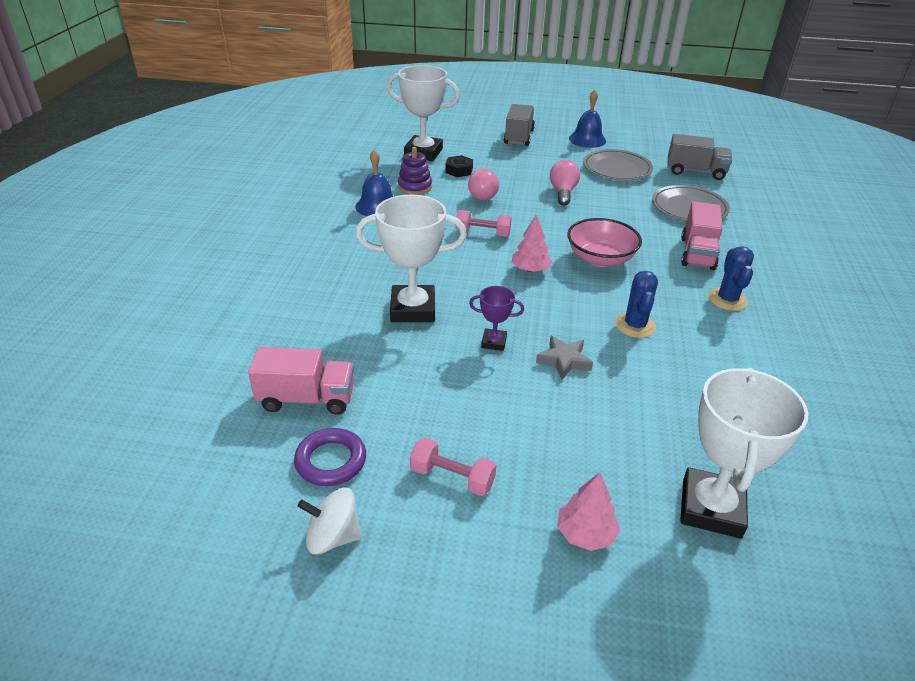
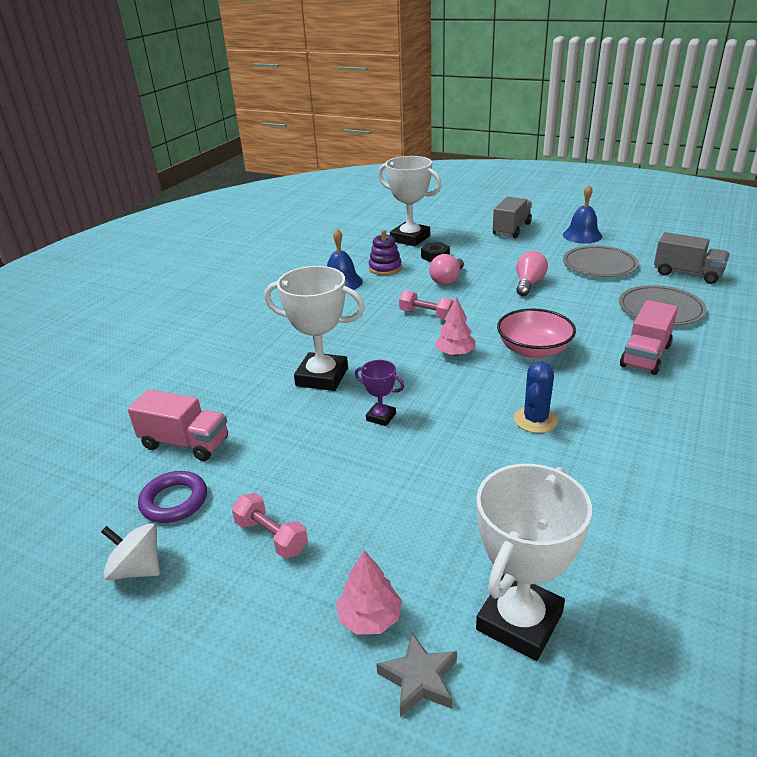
camera: 20 degrees right, 5 degrees down
grey star [536,336,593,380] -> grey star moved to [377,633,457,717]
blue cactus [708,246,754,311] -> none

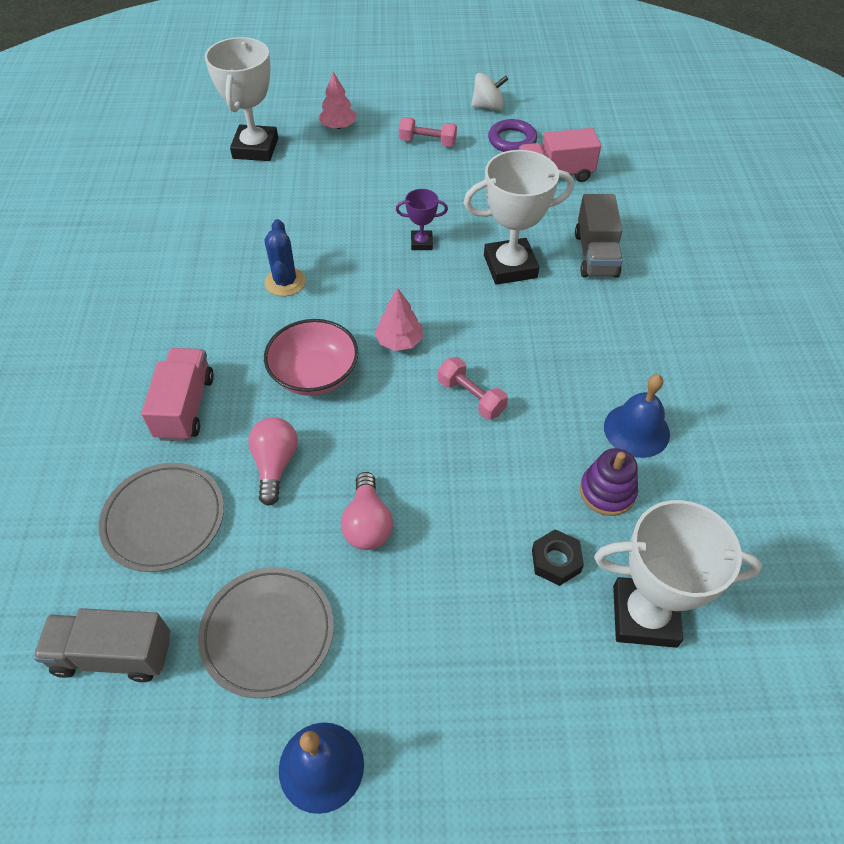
camera: 150 degrees right, 20 degrees up
grey star [377,633,457,717] -> none
pink dumbbell [399,290,454,319] -> pink dumbbell turned 45 degrees clockwise [438,357,508,420]
pink light bulb [429,254,464,285] -> pink light bulb moved to [248,417,298,506]
grey truck [493,197,532,238] -> grey truck moved to [575,194,623,278]

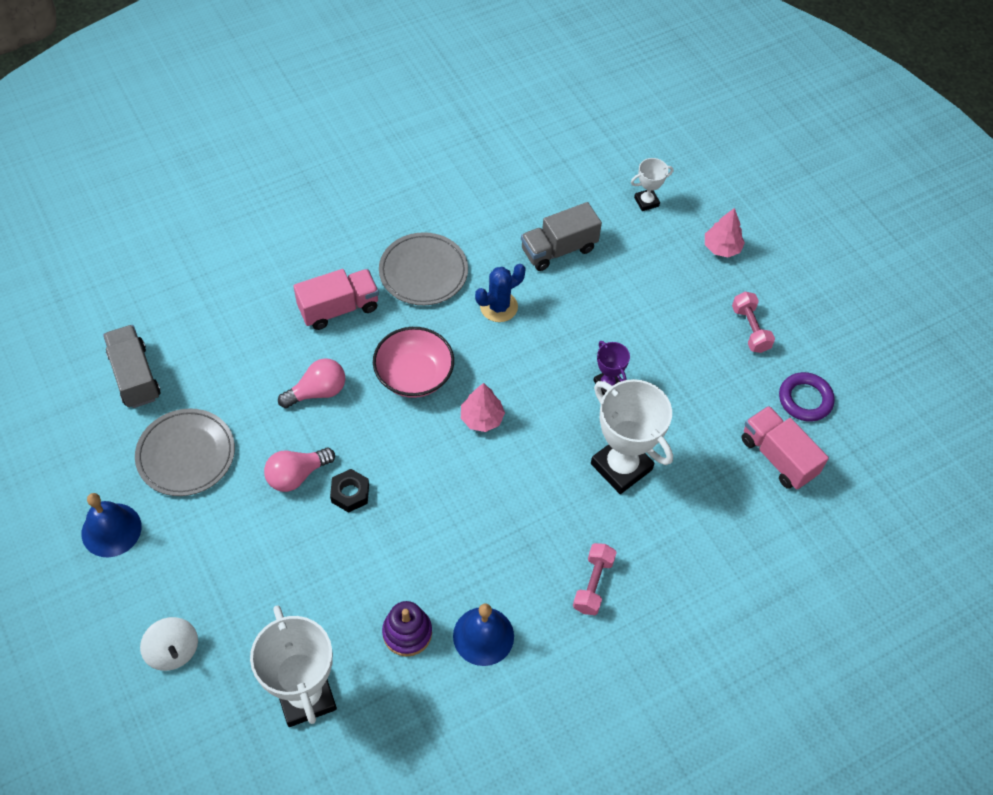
camera: 60 degrees right, 5 degrees up
grey plate [99,463,224,572] -> grey plate moved to [379,232,468,305]
white trophy [205,37,278,161] -> white trophy [631,158,673,211], size x0.49
pink dumbbell [438,357,508,420] -> pink dumbbell moved to [573,543,617,615]
white spinning top [471,73,508,111] -> white spinning top moved to [140,617,198,671]
black nut [532,529,584,586] -> black nut moved to [330,469,369,513]
grey truck [575,194,623,278] -> grey truck moved to [521,202,602,271]

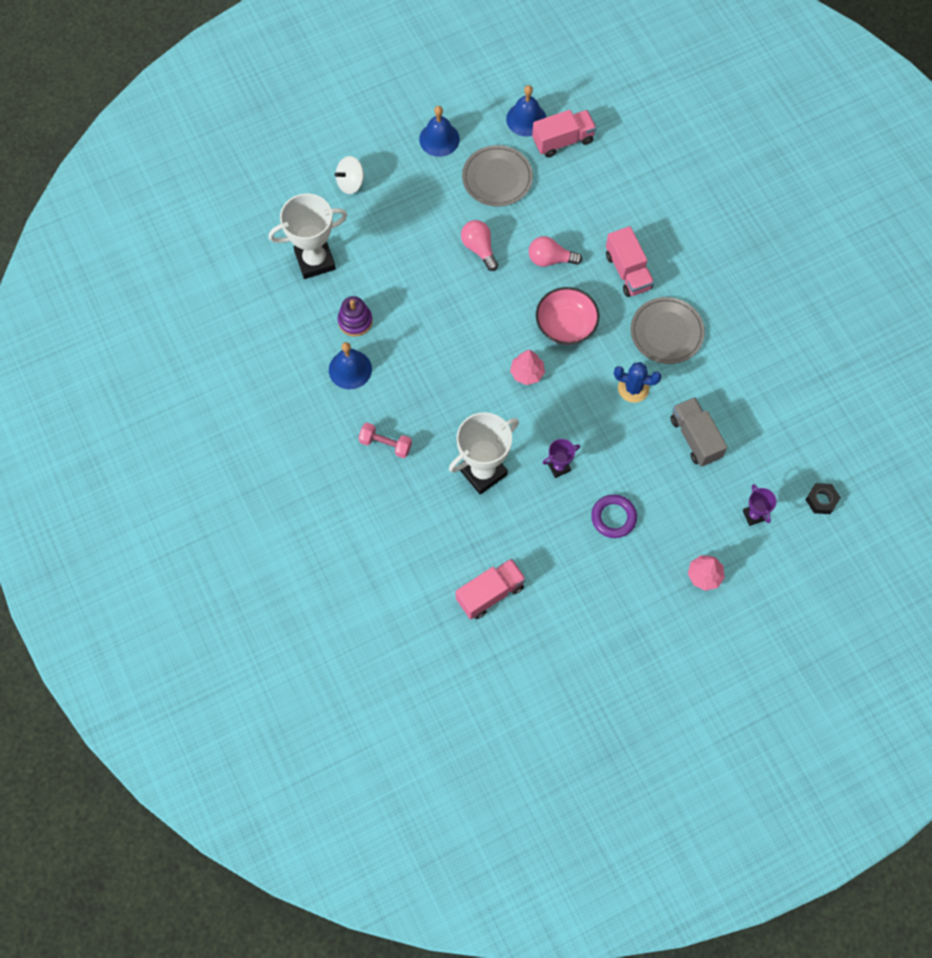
camera: 95 degrees right, 10 degrees up
grey truck [103,325,161,408] -> pink truck [532,110,596,157]
pink light bulb [278,358,345,408] -> pink light bulb turned 120 degrees clockwise [529,236,582,267]
black nut [330,469,369,513] -> black nut moved to [805,483,841,514]
blue cactus [475,264,526,322] -> blue cactus turned 45 degrees counterclockwise [614,362,661,403]
white trophy [631,158,673,211] -> purple trophy [743,484,777,526]
pink dumbbell [732,292,775,353] -> none
purple ring [779,372,835,422] -> purple ring moved to [591,494,637,538]
none -> blue bell [506,85,546,137]

